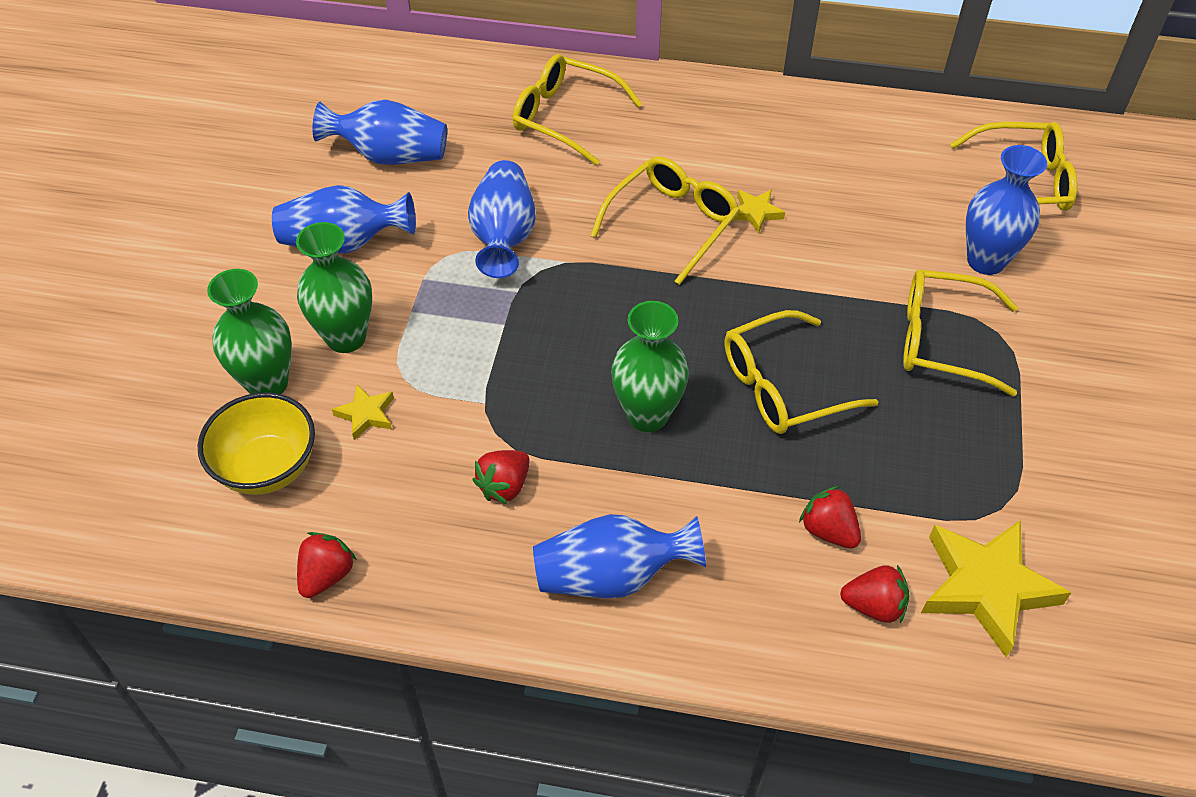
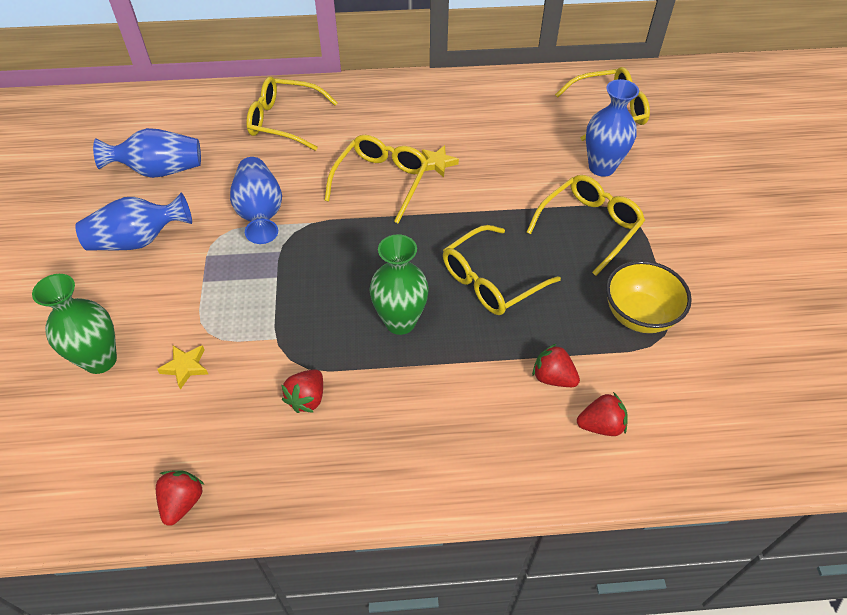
camera: 15 degrees left, 0 degrees up
yellow bowl [198,392,315,495] -> yellow bowl moved to [606,260,692,333]
green vase [296,222,372,353] -> none
blue vase [533,514,706,598] -> none
yellow glasses [903,269,1018,396] -> yellow glasses turned 135 degrees clockwise [527,175,645,276]
yellow star [921,520,1072,657] -> none

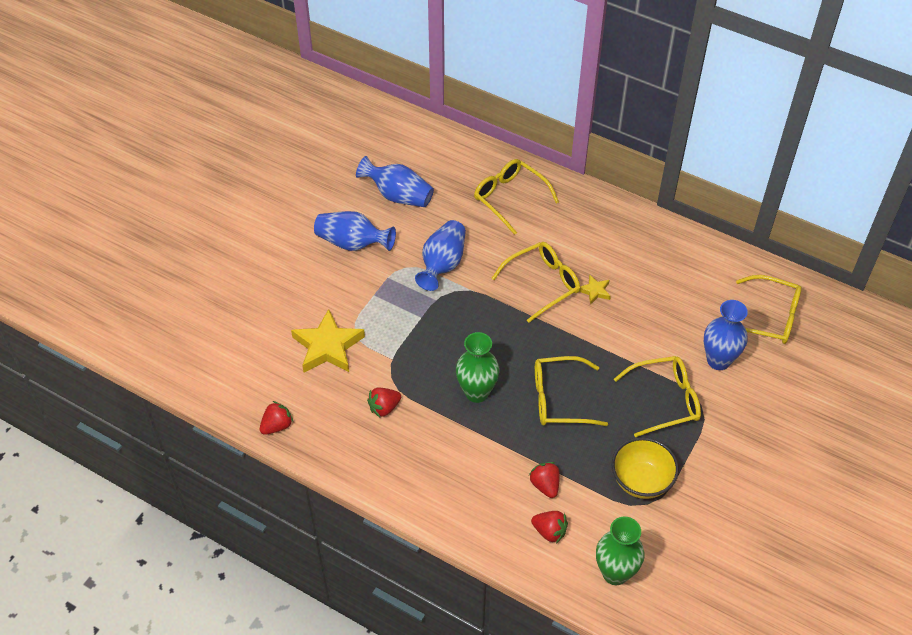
camera: 35 degrees right, 0 degrees up
green vase [32,274,117,374] -> green vase moved to [596,516,645,585]
yellow star [157,345,208,390] -> yellow star [291,309,365,373], size x2.08

